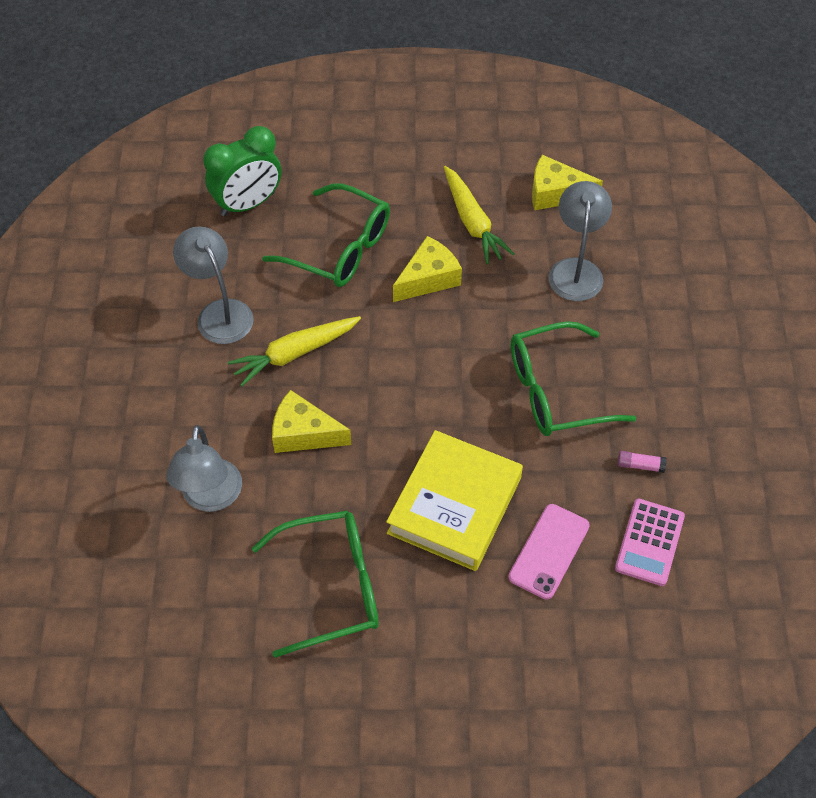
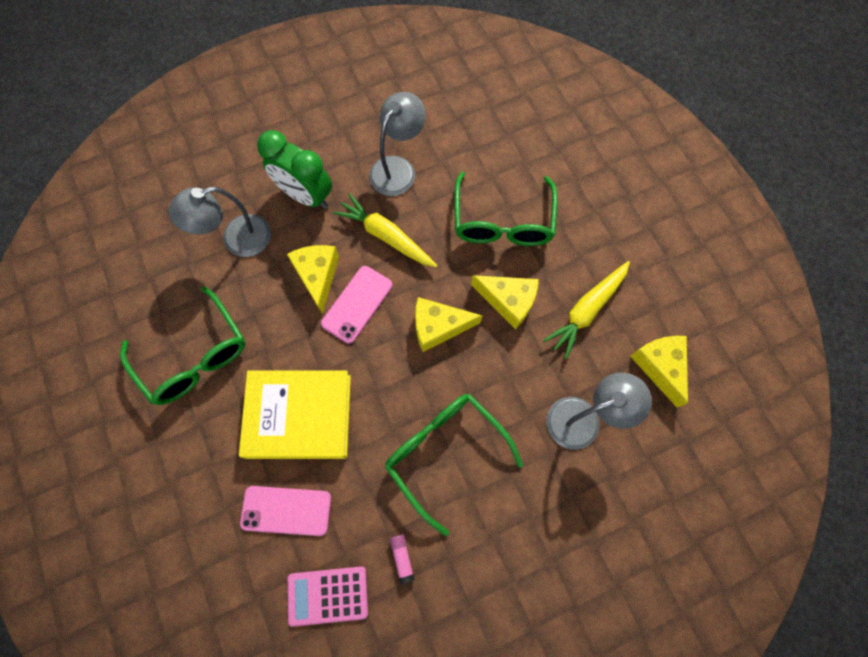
camera: 65 degrees right, 15 degrees up
green clock [203,126,281,216] -> green clock moved to [257,130,332,209]
none -> pink phone [321,266,393,344]
none -> yellow cheese [415,297,482,352]

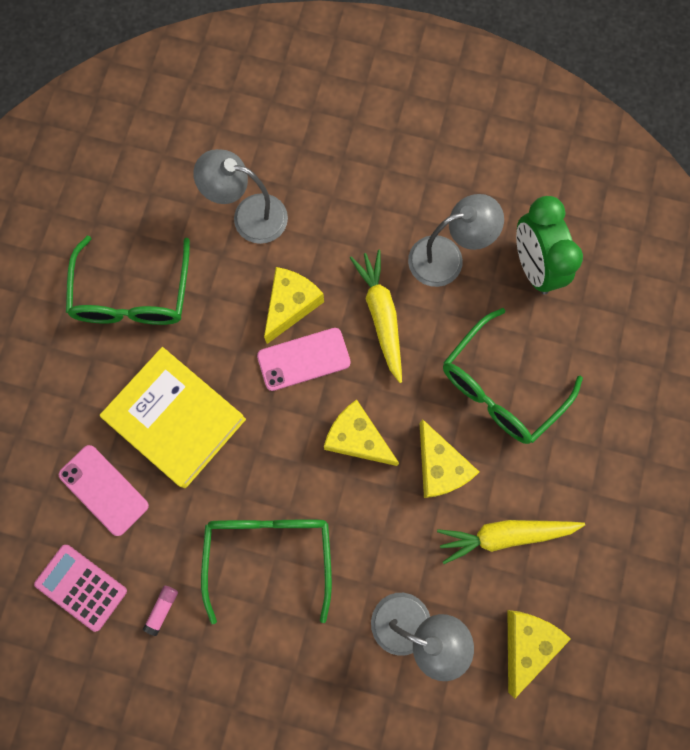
camera: 40 degrees right, 5 degrees up
green clock [257,130,332,209] -> green clock moved to [516,196,583,294]

